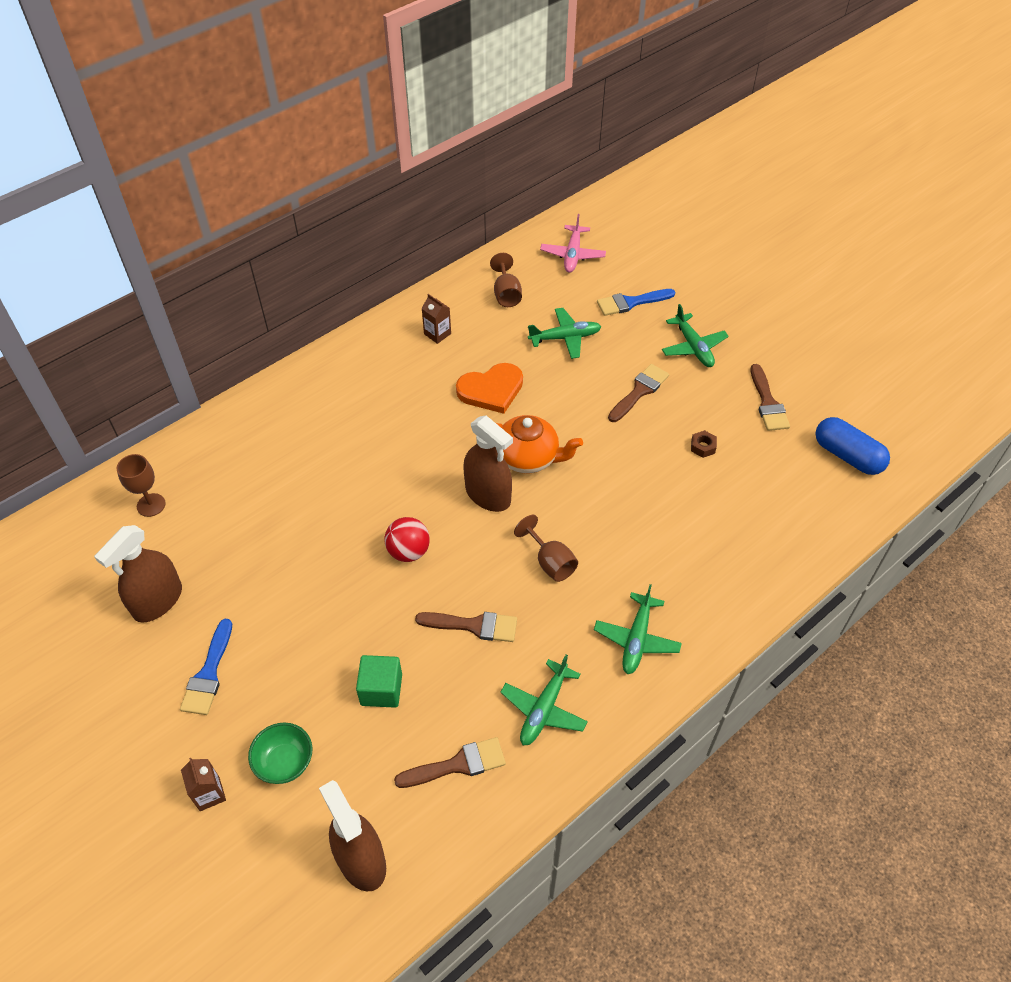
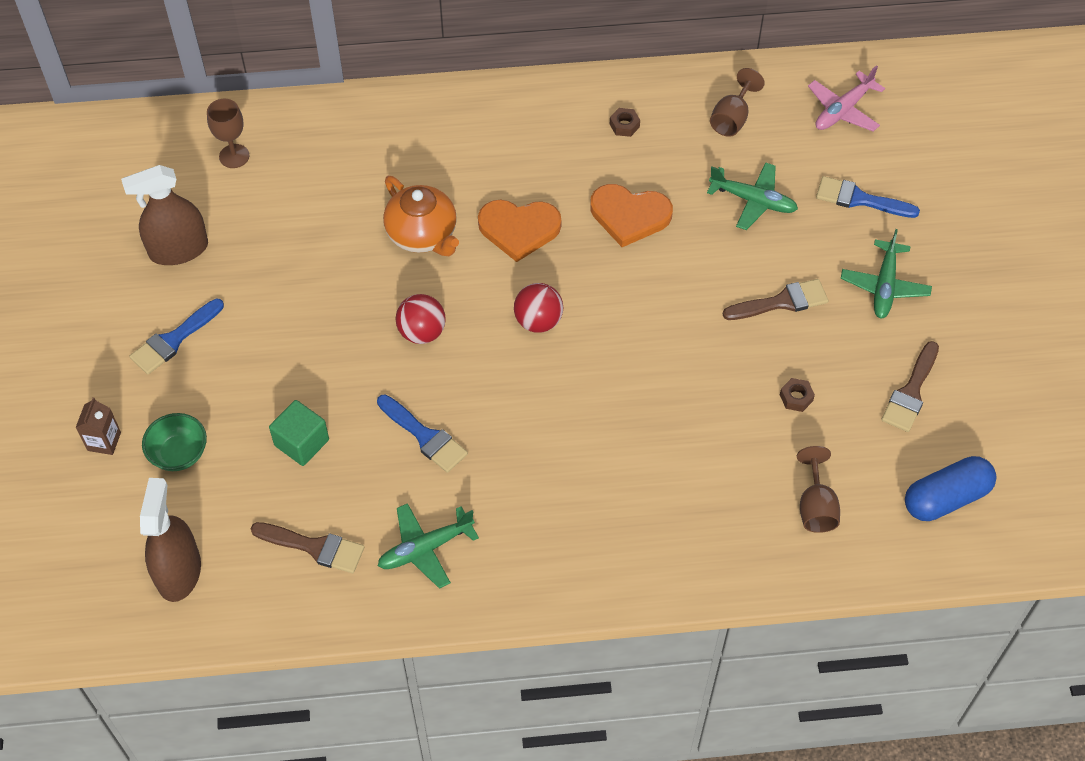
camera: 35 degrees right, 5 degrees up
brown brush [415,612,517,642] -> blue brush [377,394,468,473]
brown carton [421,294,451,344] -> brown nut [610,108,640,137]
brown spray bottle [464,416,513,512] -> red ball [514,283,563,333]
orange teapot [496,415,583,473] -> orange teapot moved to [383,176,459,256]
brown goblet [514,515,578,582] -> brown goblet moved to [797,446,840,533]
green plane [594,584,682,674] -> none
blue capsule [815,417,890,475] -> blue capsule turned 75 degrees clockwise [905,456,996,521]
none -> orange heart [478,200,562,262]

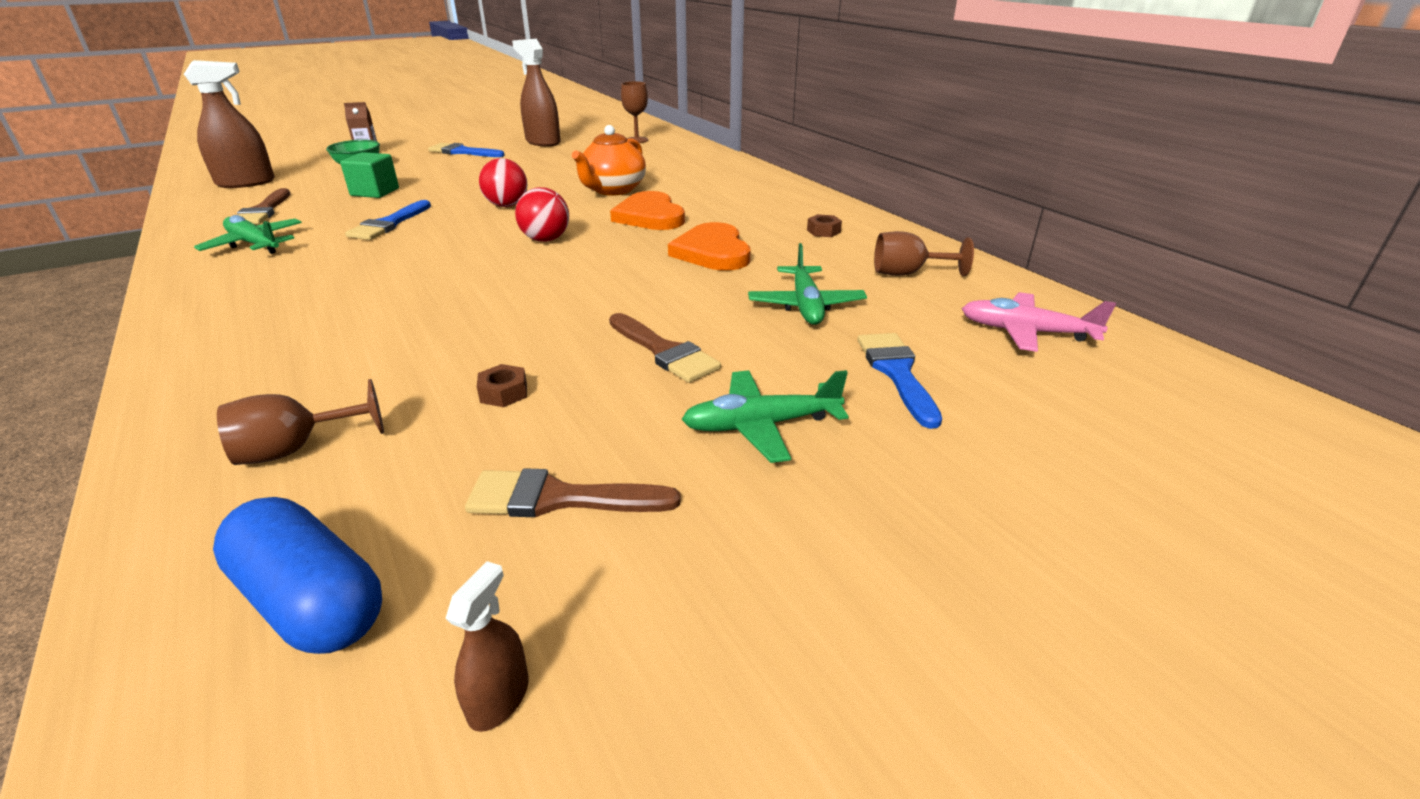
camera: 65 degrees right, 25 degrees down
none -> brown spray bottle [446,561,529,732]

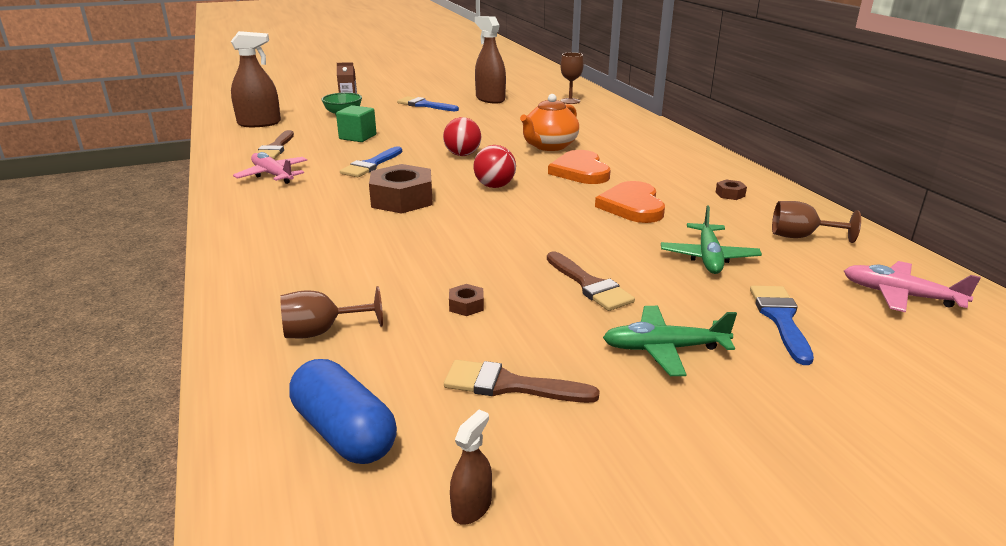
camera: 10 degrees right, 5 degrees down
green plane [194,215,302,254] -> pink plane [233,152,307,184]
none -> brown nut [369,164,433,214]

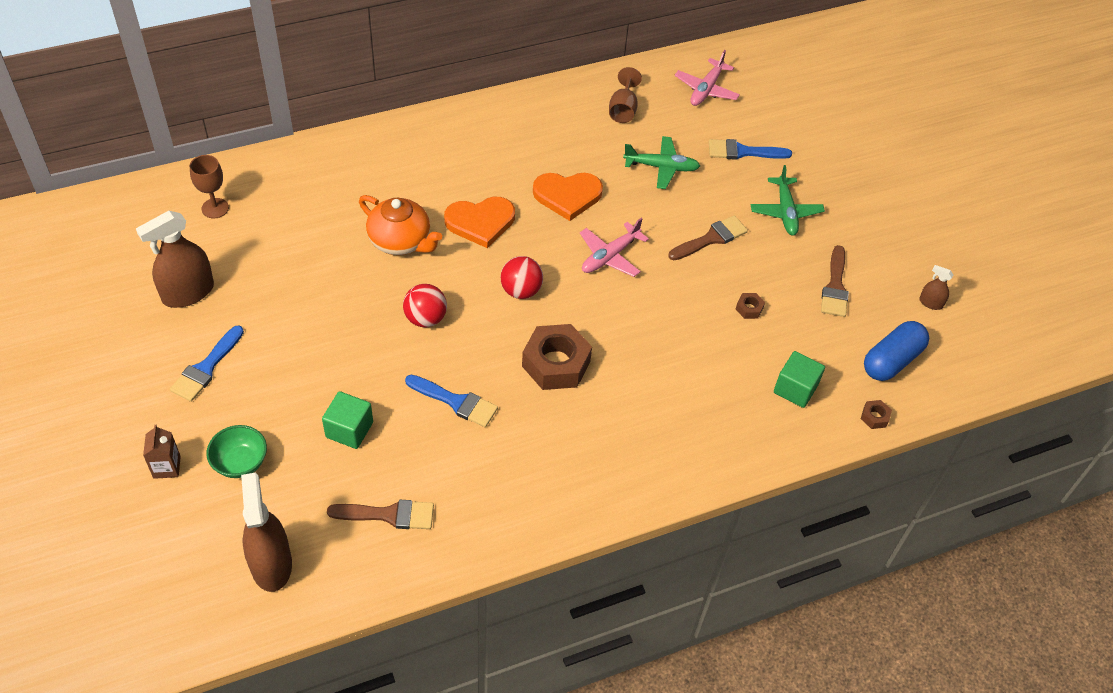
camera: 95 degrees left, 25 degrees up
pink plane [233,152,307,184] -> pink plane moved to [580,218,649,277]
brown goblet [280,286,383,338] -> green cube [774,351,825,408]
brown nut [715,180,747,200] -> brown nut moved to [861,400,892,429]

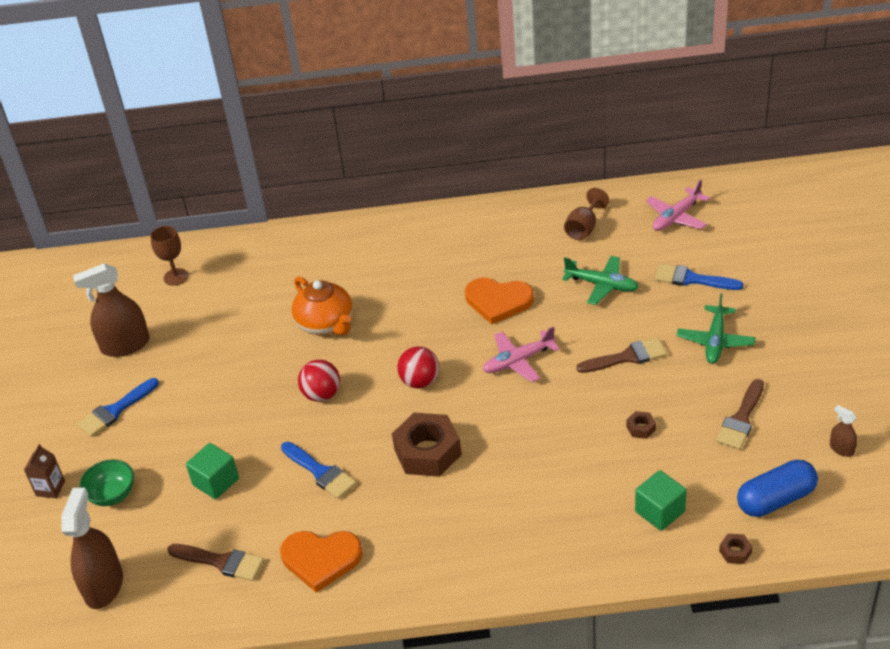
camera: 25 degrees right, 10 degrees down
orange heart [444,197,515,248] -> orange heart moved to [280,531,363,593]

